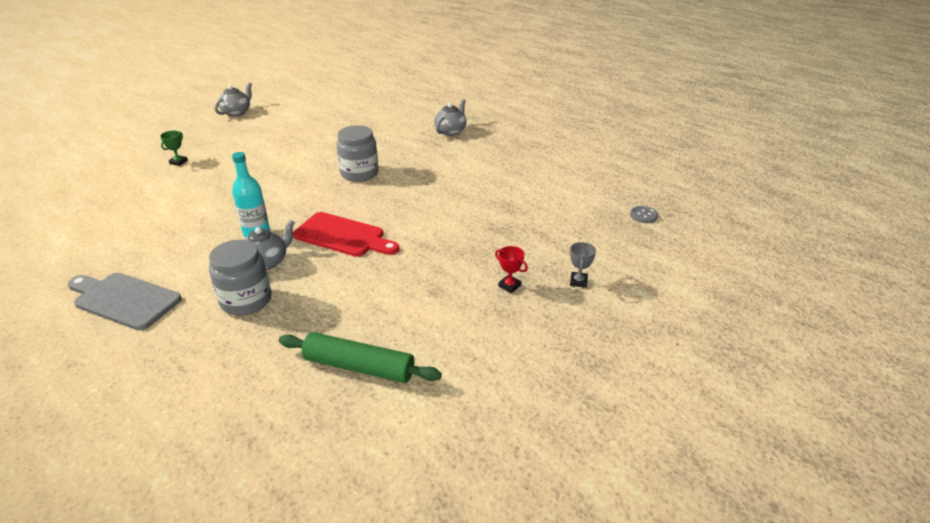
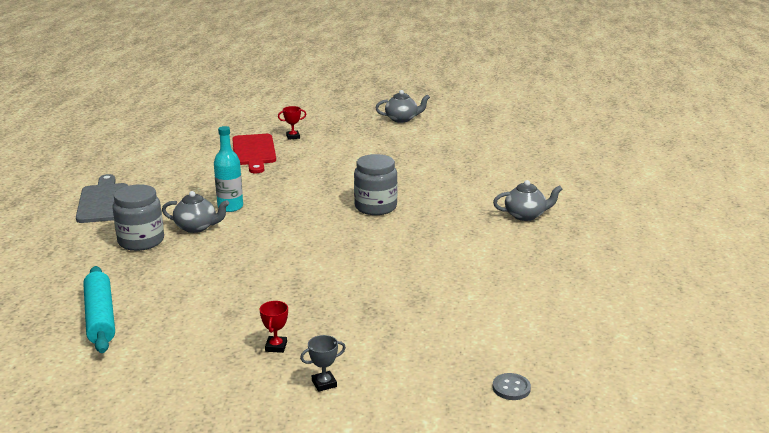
camera: 55 degrees right, 10 degrees down
green trophy [160,131,188,166] -> red trophy [278,106,306,140]
green rolling pin [279,332,442,383] -> turquoise rolling pin [83,266,115,353]
red cutting board [293,212,399,257] -> red cutting board moved to [232,134,276,173]

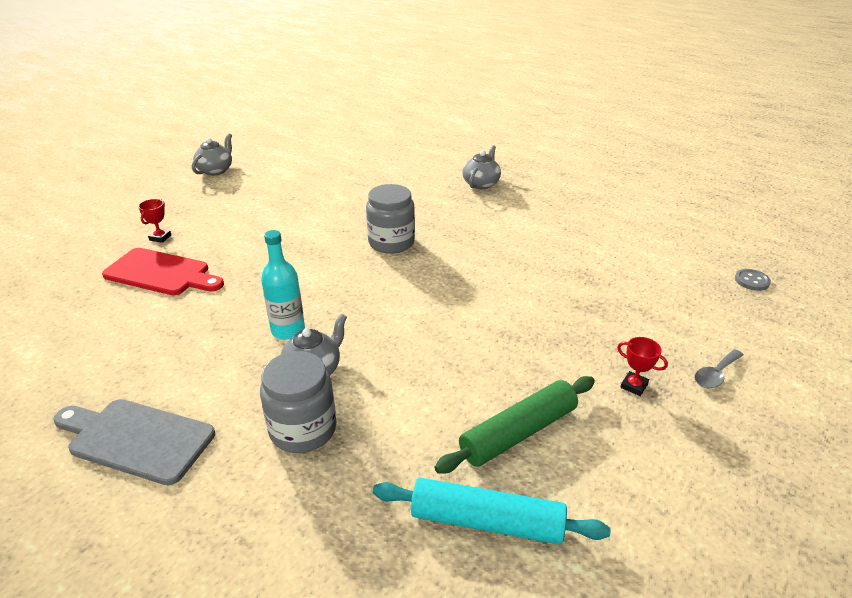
camera: 60 degrees left, 10 degrees up
grey trophy [300,335,346,392] -> grey spoon [694,349,744,389]
none -> green rolling pin [434,376,595,474]

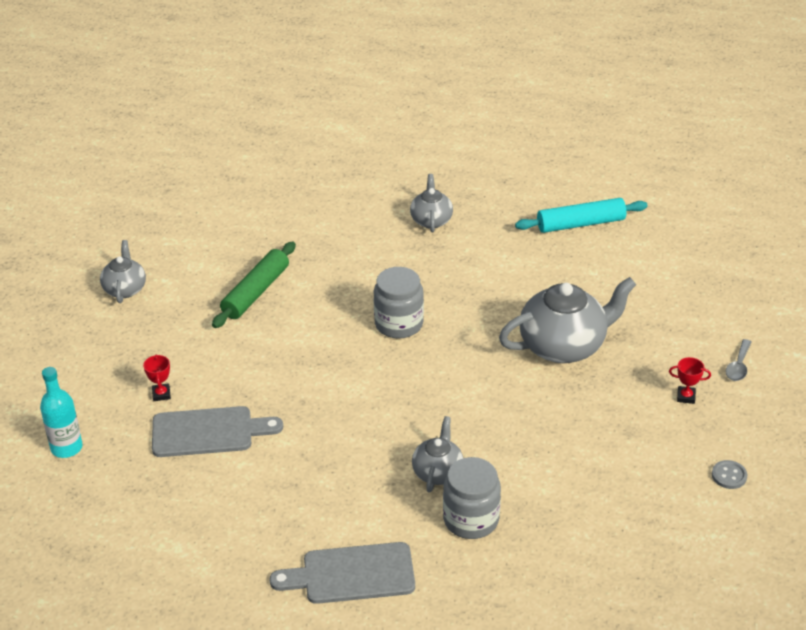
camera: 25 degrees left, 5 degrees up
red cutting board [102,248,224,295] -> grey cutting board [152,406,283,457]
turquoise bottle [261,230,305,340] -> turquoise bottle moved to [40,367,83,458]
turquoise rolling pin [373,478,611,544] -> turquoise rolling pin moved to [515,198,647,233]
green rolling pin [434,376,595,474] -> green rolling pin moved to [212,241,296,328]
grey button [735,269,771,291] -> grey button moved to [712,460,747,489]
none -> grey teapot [499,277,636,363]

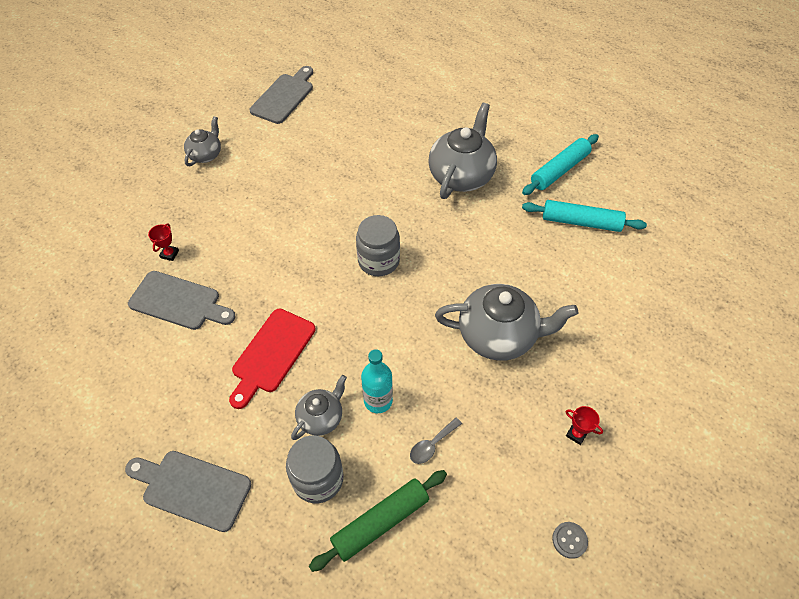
camera: 25 degrees right, 15 degrees up
turquoise bottle [40,367,83,458] -> turquoise bottle moved to [361,349,393,413]
green rolling pin [212,241,296,328] -> green rolling pin moved to [309,470,447,572]
grey teapot [410,174,453,232] -> grey teapot [428,103,497,199], size x1.84
grey spoon [725,339,752,381] -> grey spoon moved to [410,418,462,464]
none -> red cutting board [229,309,316,409]
none -> grey cutting board [250,66,313,124]
none -> turquoise rolling pin [522,134,599,195]

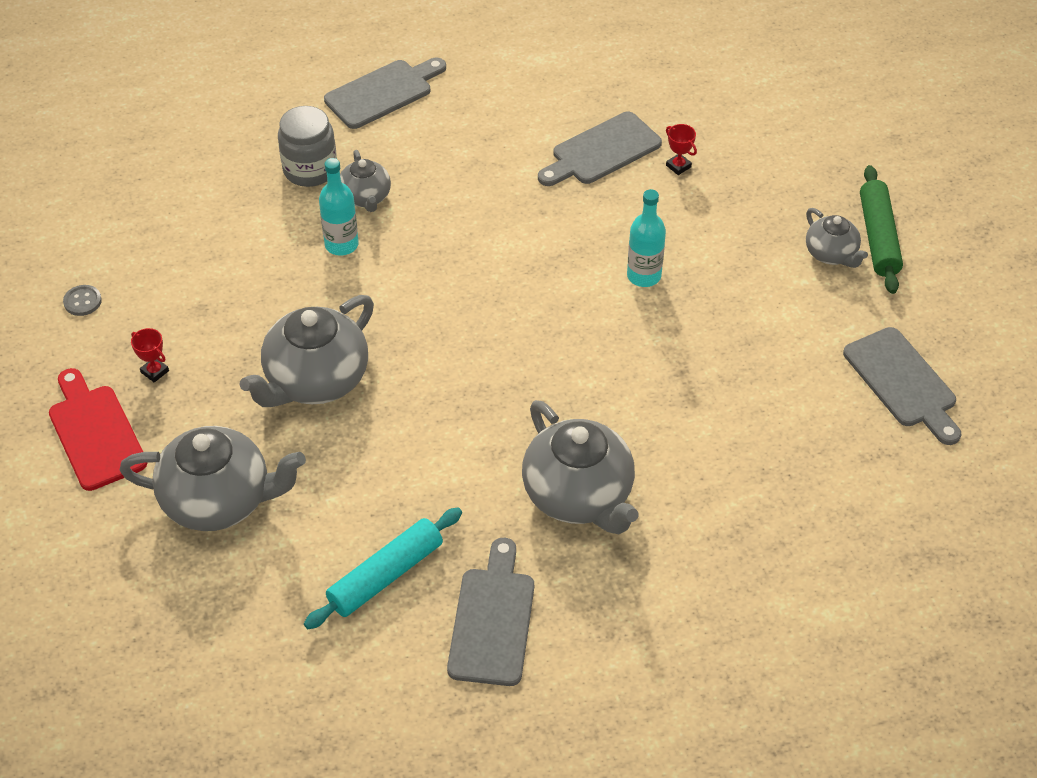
camera: 125 degrees right, 5 degrees down
red cutting board [229,309,316,409] -> red cutting board moved to [49,368,147,491]
green rolling pin [309,470,447,572] -> green rolling pin moved to [860,165,903,294]
grey jar [356,215,400,276] -> none
grey spoon [410,418,462,464] -> none
turquoise rolling pin [522,134,599,195] -> grey cutting board [447,538,534,686]
red trophy [566,406,603,445] -> red trophy turned 60 degrees clockwise [131,328,169,383]
none -> grey teapot [120,426,306,531]
none -> turquoise bottle [627,189,666,287]

